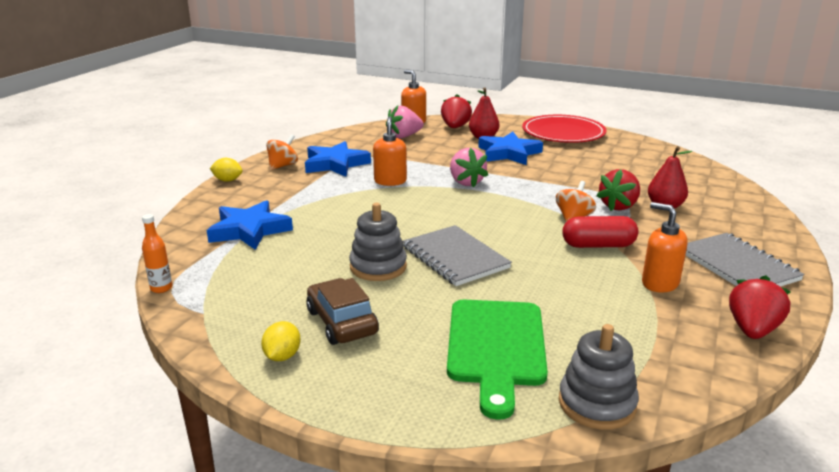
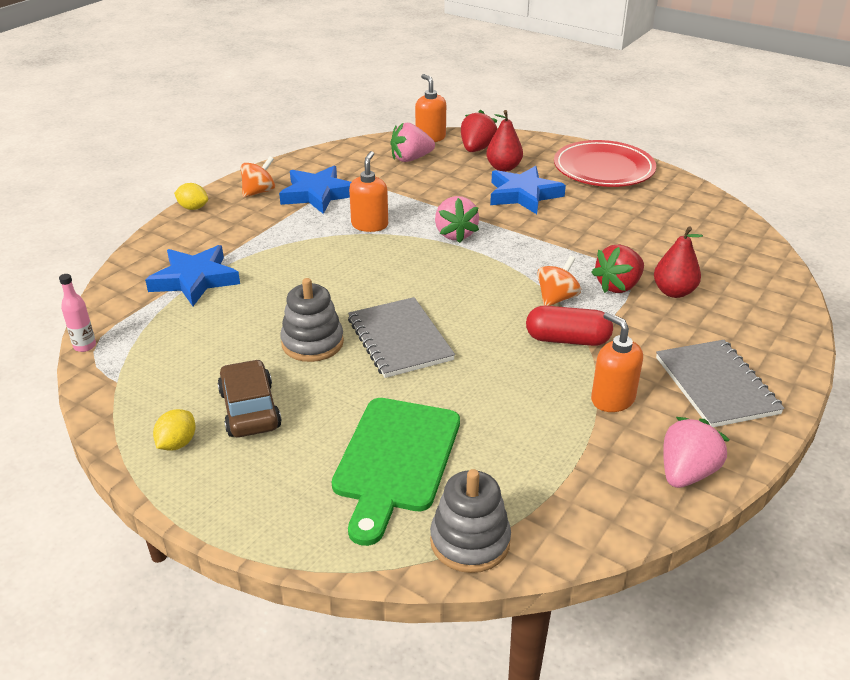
camera: 10 degrees right, 10 degrees up
orange bottle [142,214,172,293] -> pink bottle [59,274,96,352]
red strawberry [729,275,791,339] -> pink strawberry [663,417,729,488]

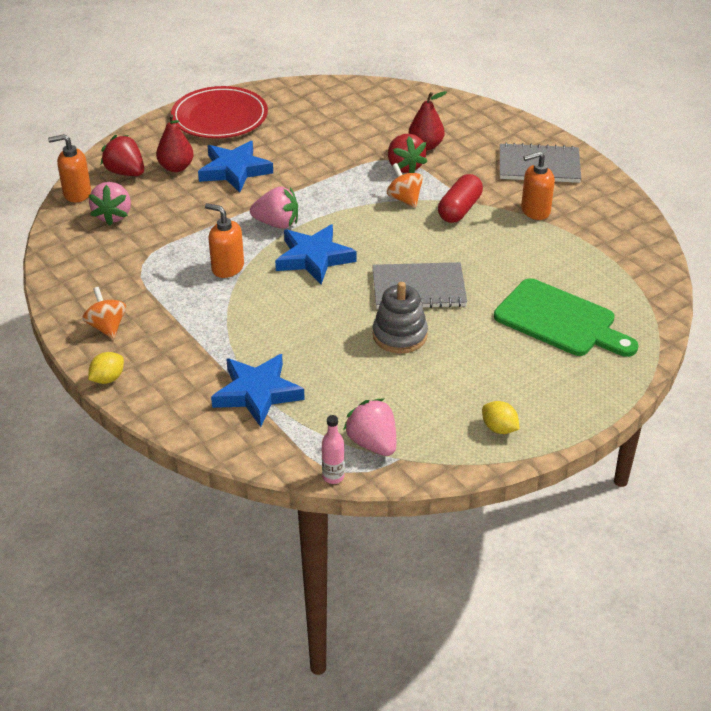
camera: 70 degrees left, 5 degrees up
brown car [217,359,282,437] -> none
blue star [279,166,351,214] -> blue star moved to [275,225,357,284]
grey stacking toy [430,469,511,573] -> none
pink strawberry [663,417,729,488] -> pink strawberry moved to [343,398,396,456]

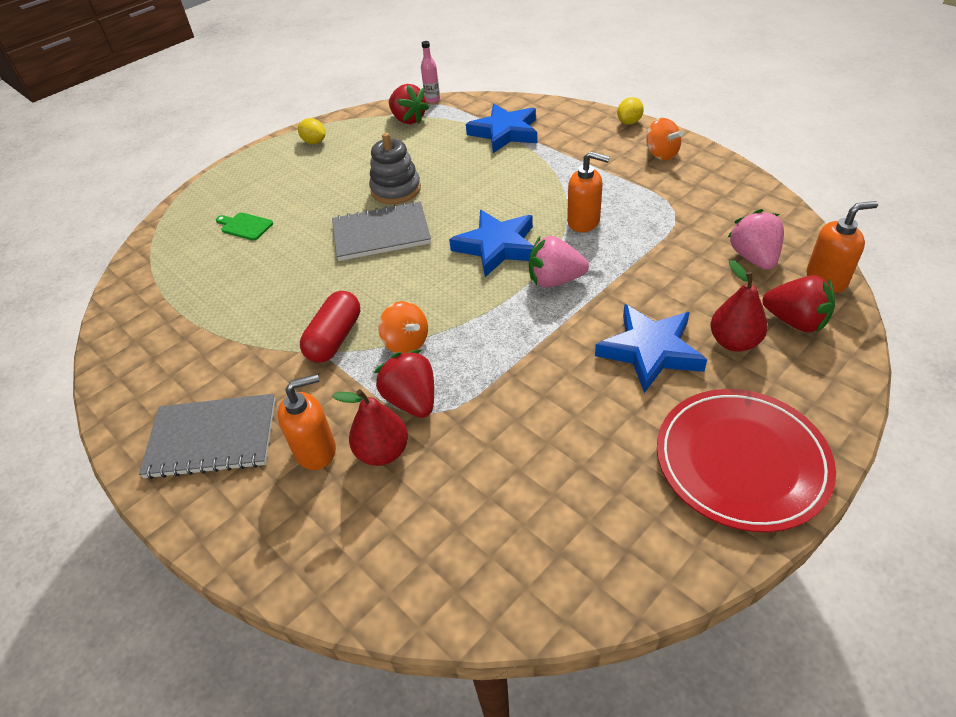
camera: 175 degrees right, 5 degrees up
pink strawberry [343,398,396,456] -> red strawberry [389,84,429,124]
green cutting board [494,278,639,357] -> green cutting board [216,213,273,241], size x0.44
orange soap dispenser [521,151,555,220] -> orange soap dispenser moved to [277,374,336,470]

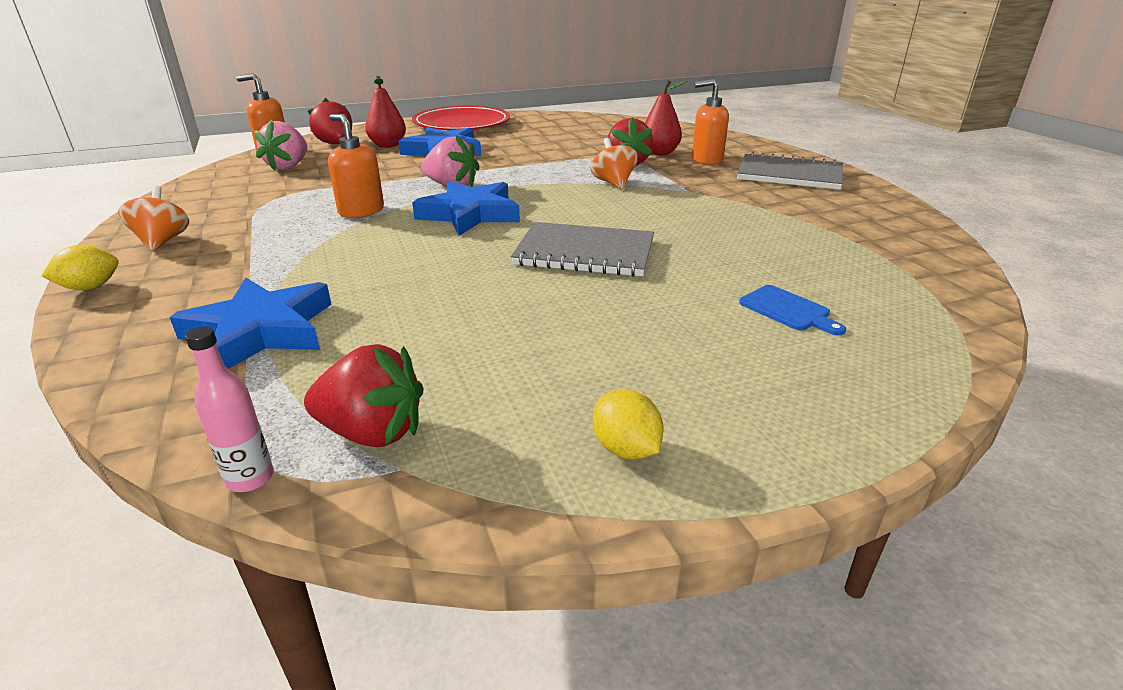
camera: 160 degrees left, 15 degrees down
green cutting board [216,213,273,241] -> blue cutting board [739,285,846,336]
red capsule [300,291,360,363] -> none
grey stacking toy [369,133,421,204] -> none
red strawberry [389,84,429,124] -> red strawberry turned 120 degrees clockwise [304,344,424,447]

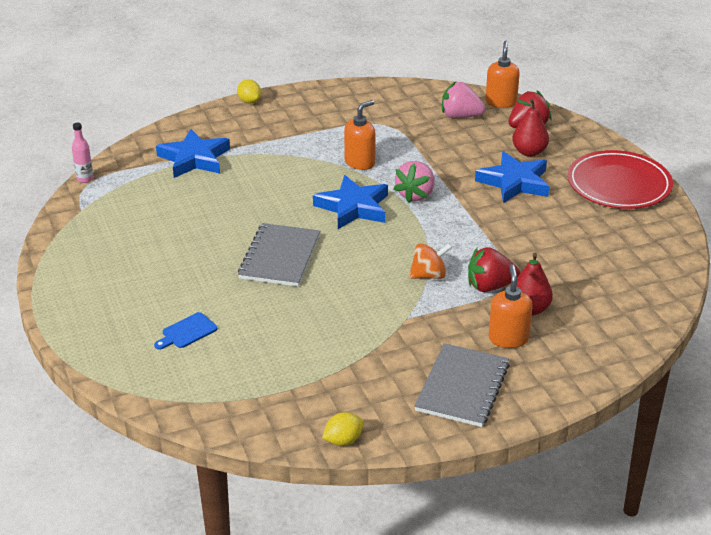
camera: 90 degrees right, 5 degrees up
orange spinning top [118,186,189,251] -> none
red strawberry [304,344,424,447] -> none
yellow lemon [593,389,664,459] -> yellow lemon moved to [322,412,364,446]

